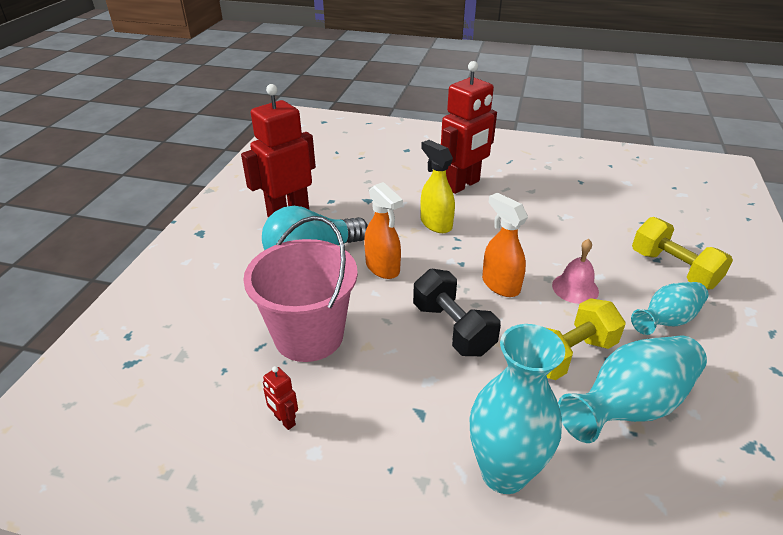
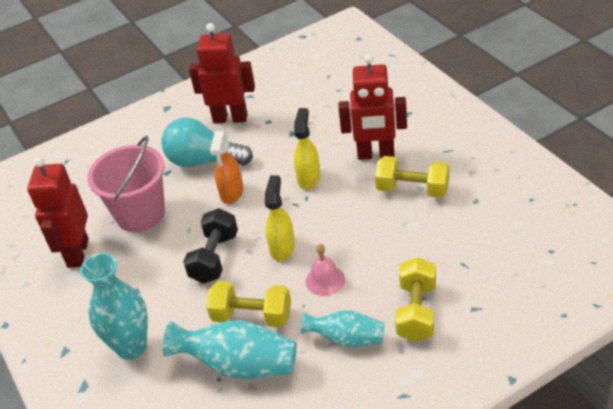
camera: 50 degrees right, 5 degrees up
red robot [263,366,298,430] -> red robot [27,157,89,268], size x2.48
orange spray bottle [482,193,528,297] -> yellow spray bottle [265,175,295,261]
none -> yellow dumbbell [375,156,450,198]

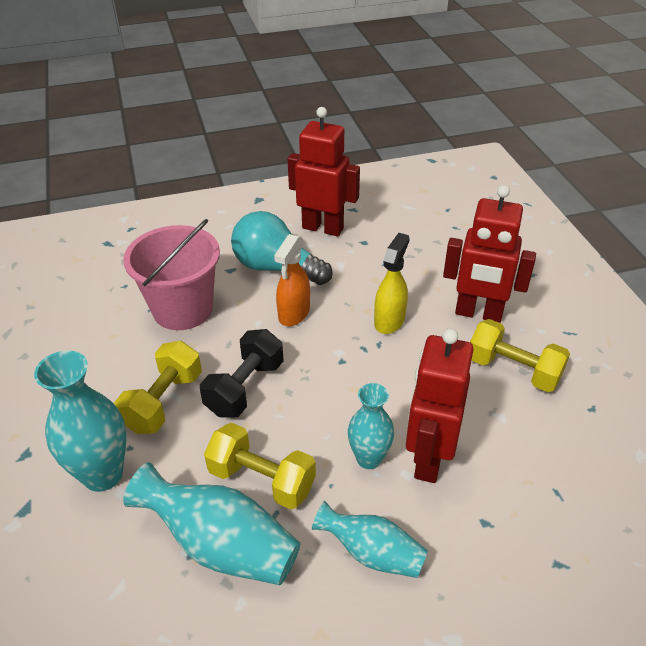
camera: 10 degrees right, 0 degrees up
red robot [27,157,89,268] -> red robot moved to [406,329,474,483]
yellow spray bottle [265,175,295,261] -> none
pink bell [306,244,345,296] -> turquoise vase [348,383,394,469]
yellow dumbbell [395,257,436,342] -> yellow dumbbell moved to [114,341,202,434]

